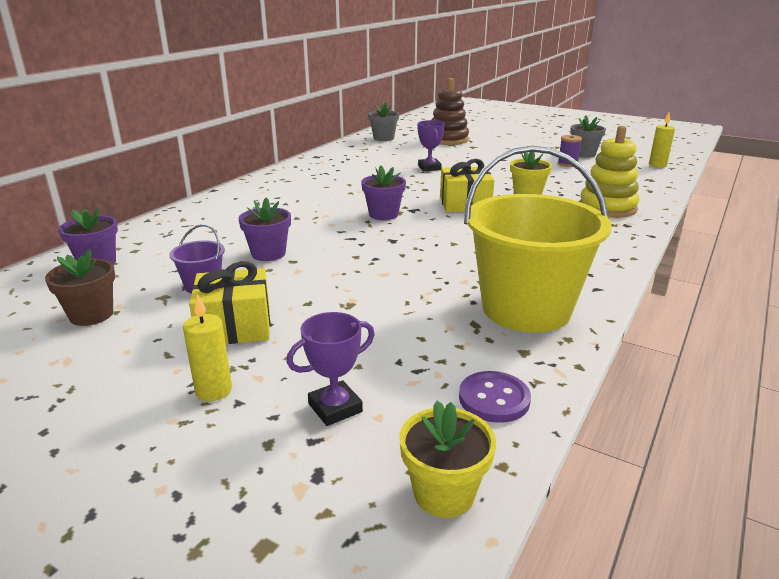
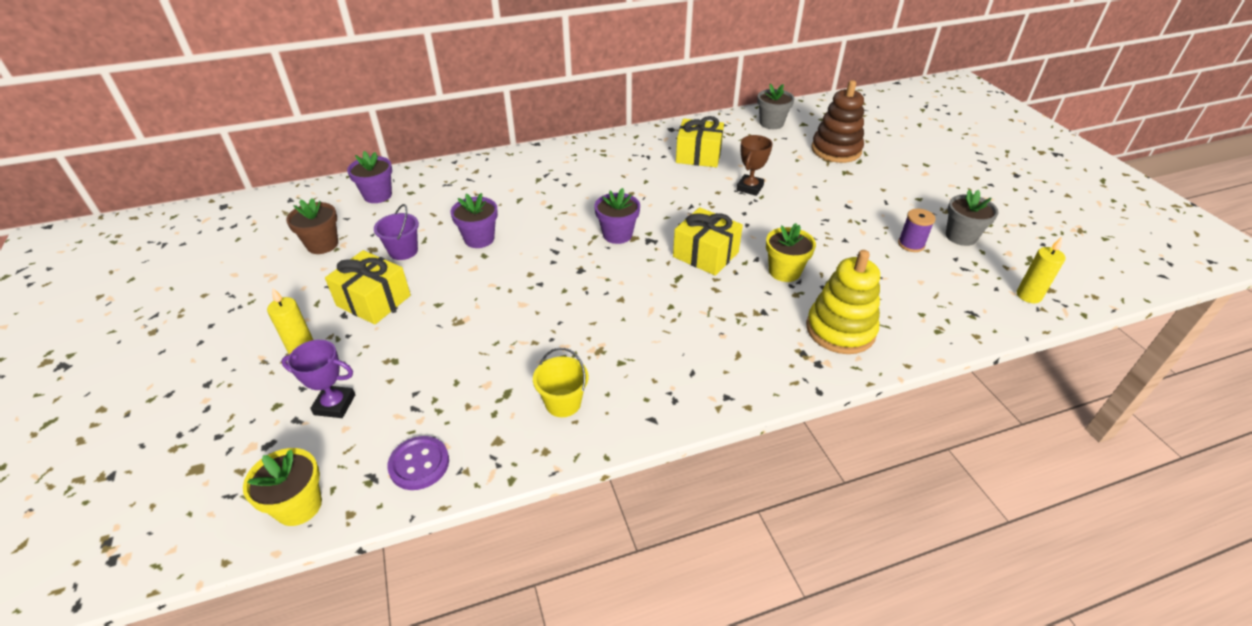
camera: 40 degrees right, 15 degrees up
purple trophy [417,120,445,171] -> brown trophy [736,135,773,196]
yellow bucket [464,146,612,333] -> yellow bucket [533,348,588,417], size x0.42
none -> yellow gift [676,116,724,167]

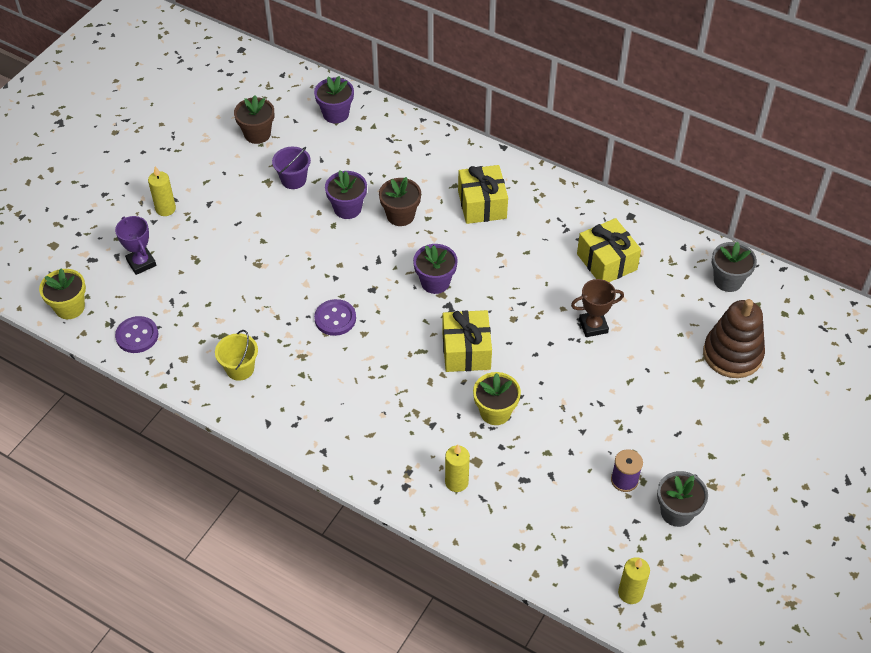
camera: 50 degrees right, 10 degrees up
yellow gift [325,250,411,325] -> yellow gift moved to [458,165,508,224]
yellow stacking toy [806,250,880,354] -> yellow candle [445,445,470,492]
none -> purple button [314,299,356,336]
none -> brown flower pot [379,177,421,226]

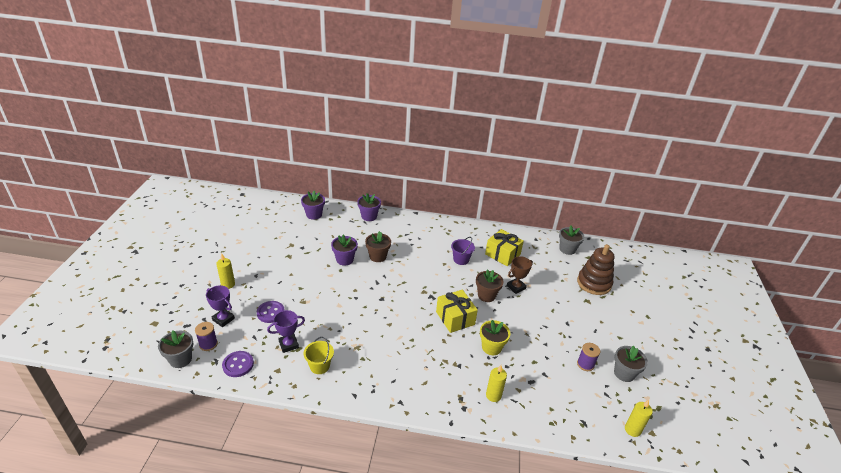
camera: 25 degrees left, 15 degrees down
yellow flower pot [39,269,86,319] -> grey flower pot [158,330,194,368]
brown flower pot [234,95,274,144] -> brown flower pot moved to [476,269,504,302]
purple bucket [272,147,311,189] -> purple bucket moved to [451,237,475,265]
purple button [314,299,356,336] -> purple button moved to [257,301,285,323]
purple flower pot [413,244,458,294] -> purple flower pot moved to [357,193,381,221]
yellow gift [458,165,508,224] -> none
none -> purple spool [195,322,218,351]
none -> purple trophy [267,310,305,353]

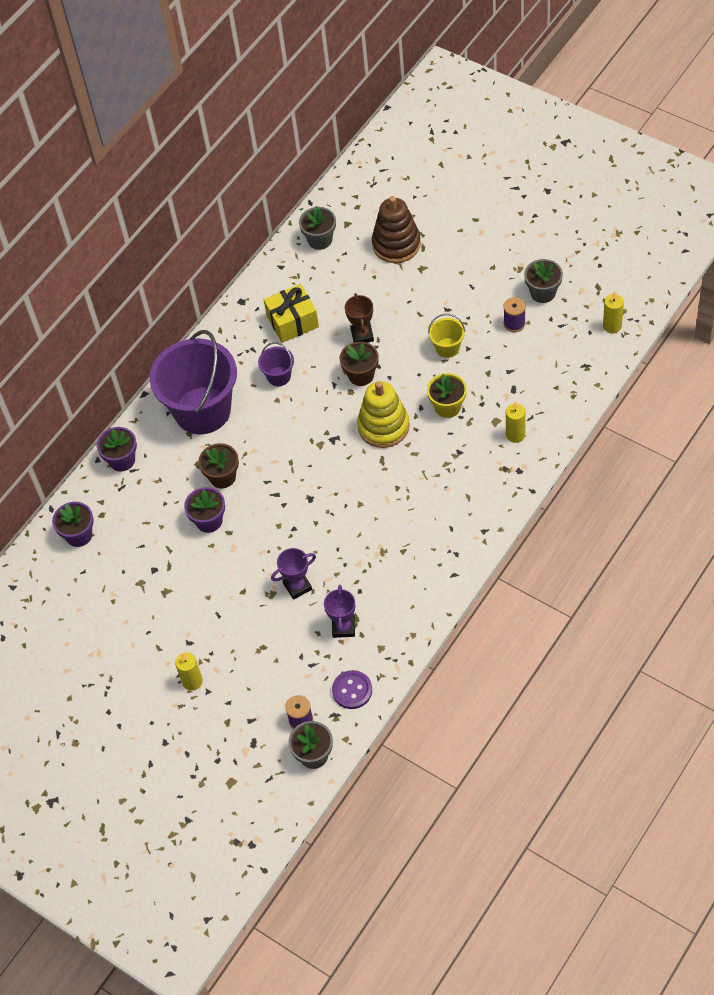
camera: 55 degrees left, 20 degrees up
purple trophy [206,285,235,327] -> purple trophy moved to [271,548,316,600]
purple button [257,301,285,323] -> none
yellow bucket [304,337,334,374] -> yellow bucket moved to [428,314,465,358]
yellow gift [436,290,478,333] -> yellow stacking toy [357,381,410,448]
none -> purple bucket [150,330,237,435]

